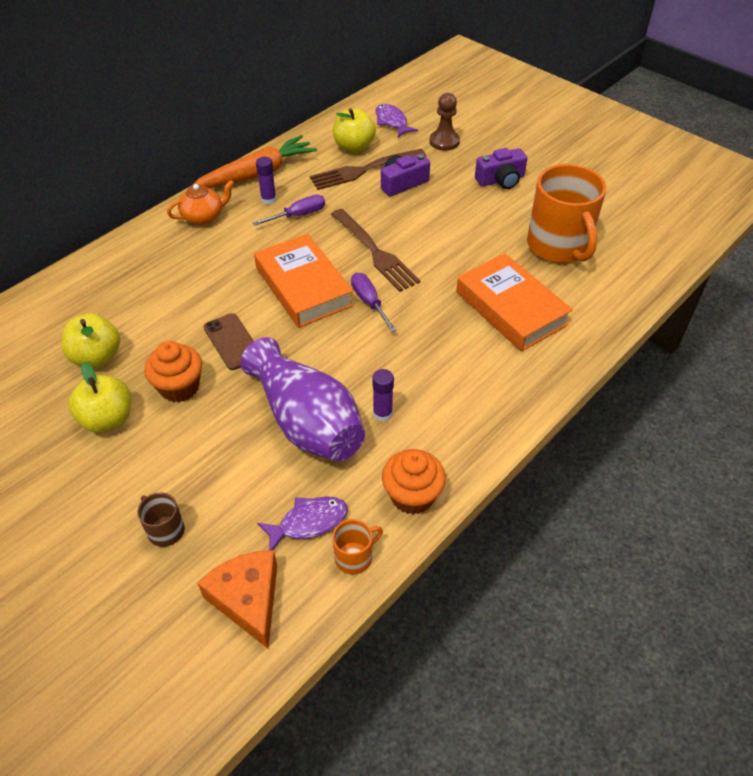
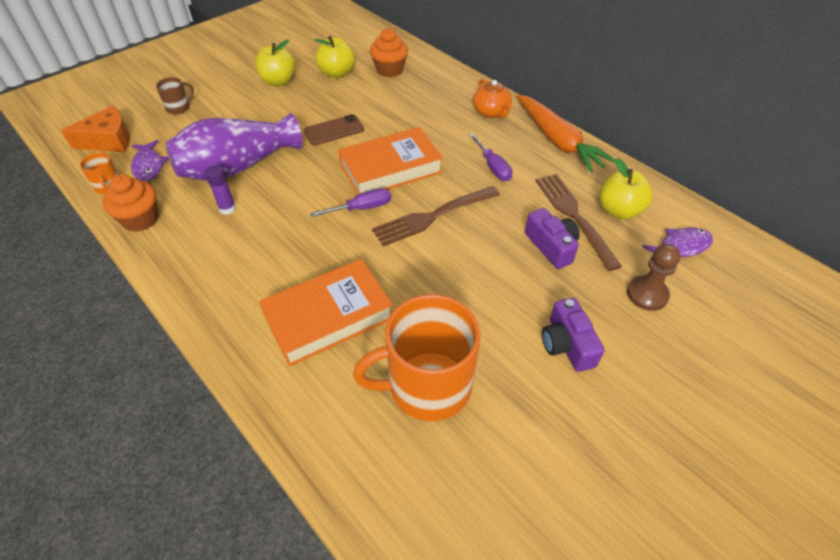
camera: 95 degrees right, 0 degrees up
orange cupcake [144,341,202,402] -> orange cupcake moved to [370,28,408,77]
purple glue stick [256,157,277,205] -> none

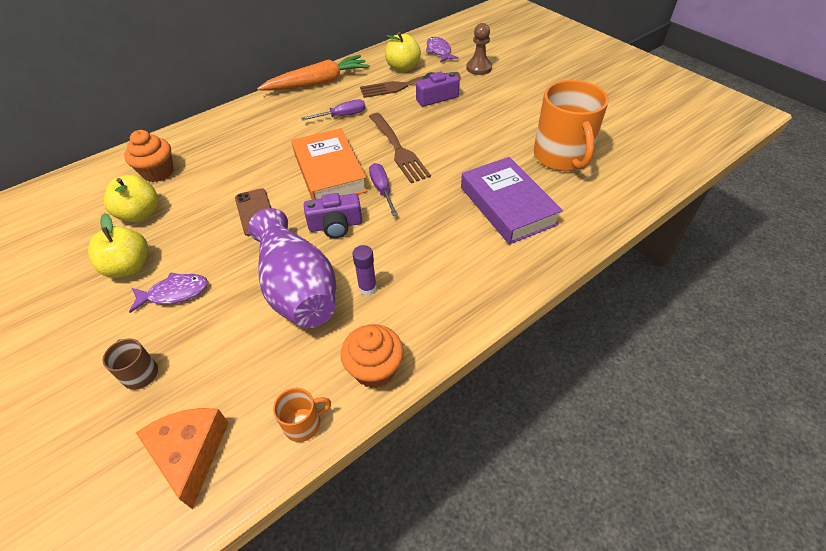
camera: 85 degrees left, 0 degrees up
purple fish [131,140,169,181] -> purple fish moved to [129,272,208,313]
orange book [259,259,393,367] -> purple book [461,157,563,245]
orange teapot [473,79,512,118] -> none
purple camera [542,298,604,372] -> purple camera moved to [304,193,362,238]

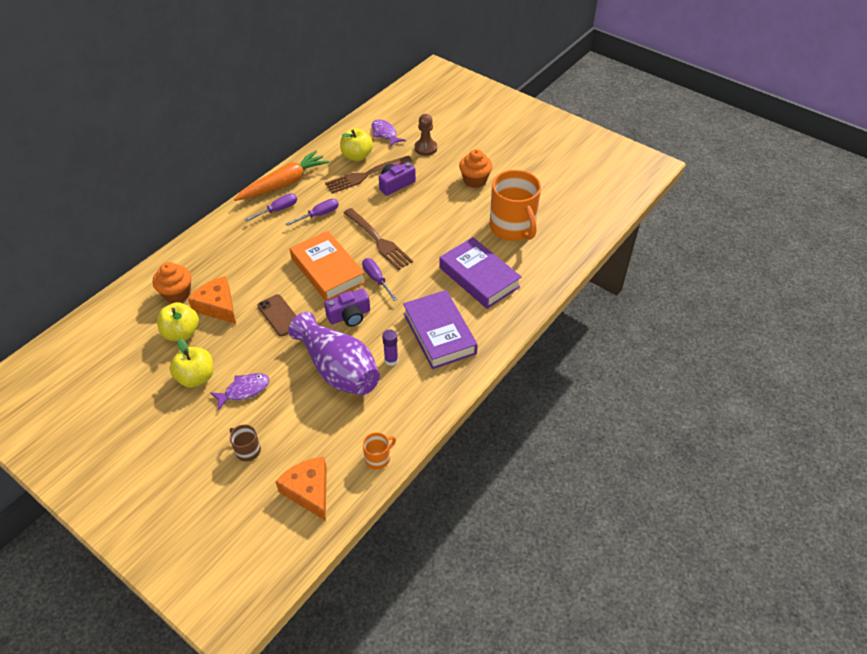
camera: 15 degrees left, 0 degrees up
orange cupcake [340,324,404,388] -> orange cupcake moved to [459,149,493,188]
none -> orange cheese [188,276,236,324]
none -> purple screwdriver [244,193,297,222]
none -> purple book [403,290,478,369]

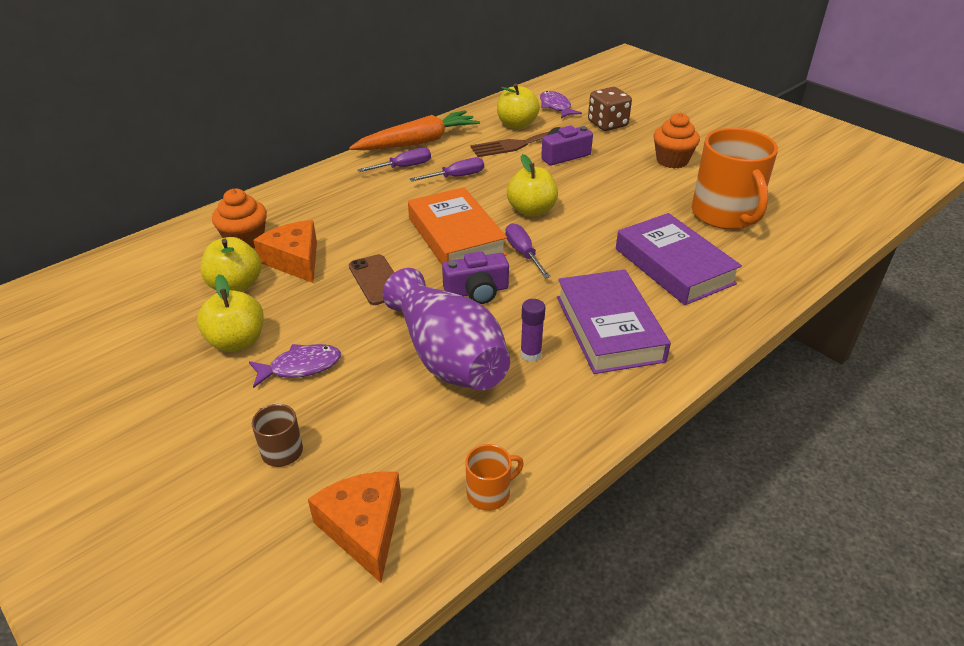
camera: 10 degrees right, 10 degrees down
brown fork [344,208,413,270] -> yellow apple [507,154,558,217]
brown pawn [414,114,437,156] -> brown dice [588,87,632,131]

